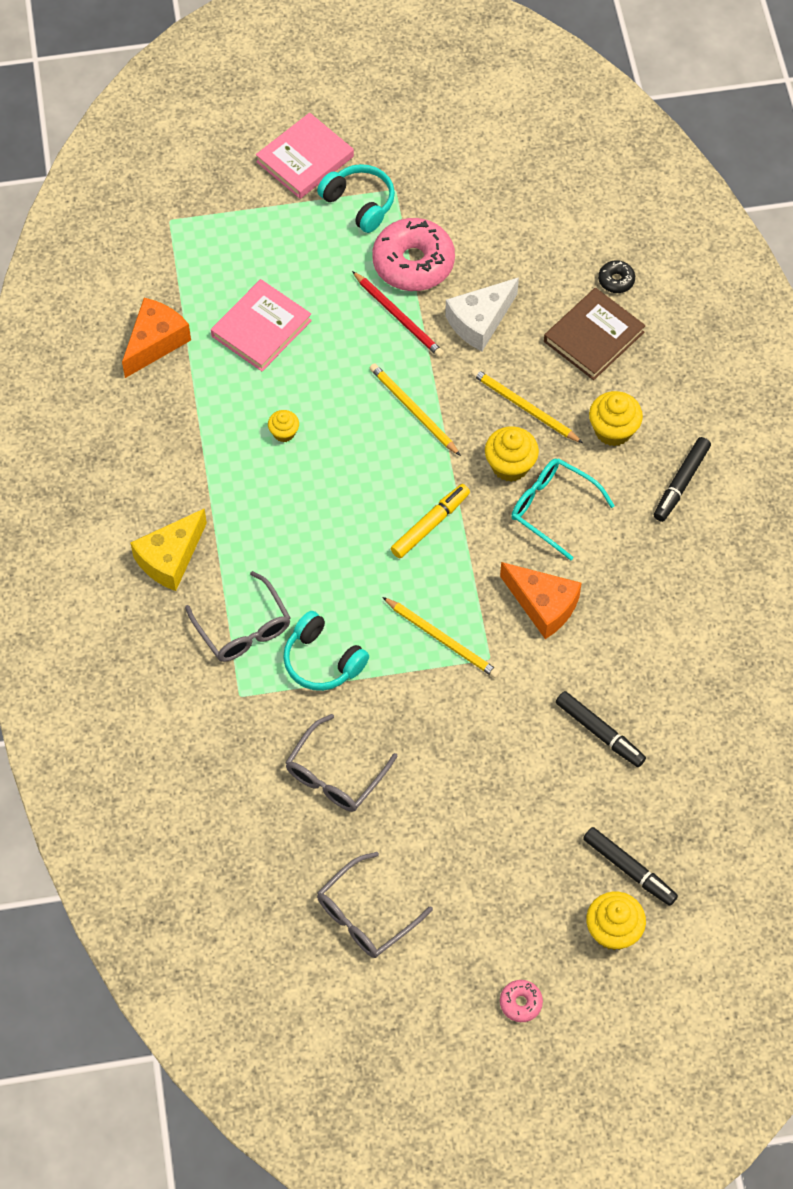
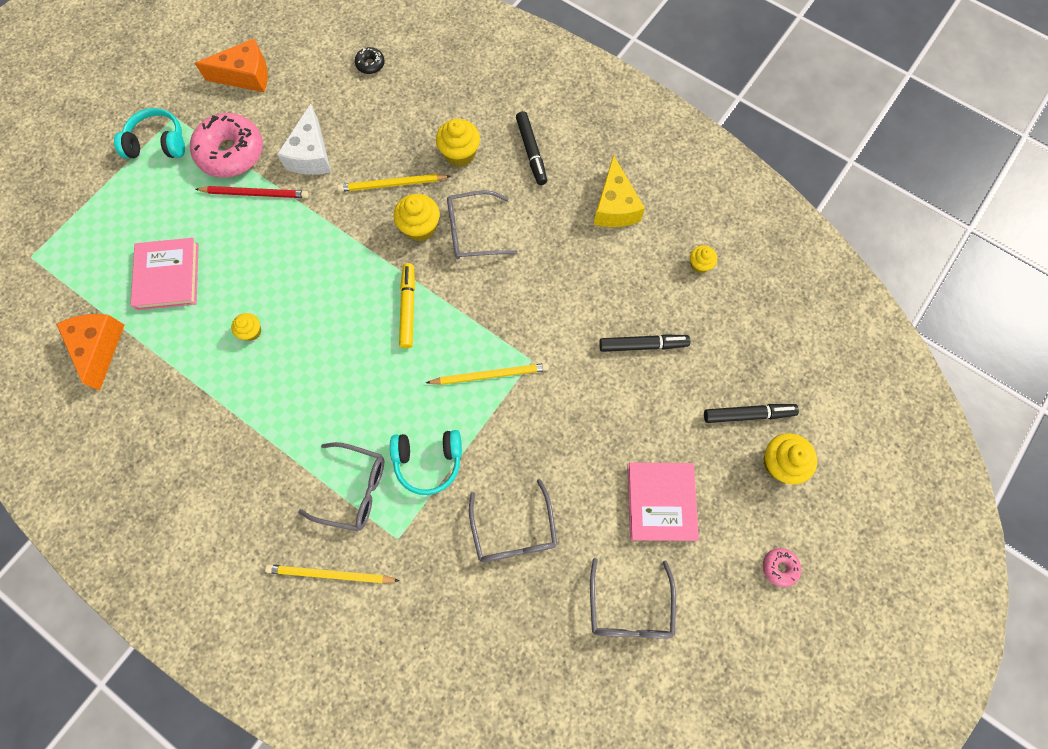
camera: 45 degrees left, 10 degrees up
yellow cheese [130,508,207,591] -> yellow cheese moved to [594,155,645,227]
pink book [256,113,354,199] -> pink book moved to [627,463,699,541]
yellow pencil [370,363,461,456] -> yellow pencil moved to [265,564,400,584]
orange cheese [500,562,582,639] -> orange cheese moved to [195,39,268,92]
turquoise glasses [511,458,615,561] -> grey glasses [447,190,518,259]
brown book [544,288,646,380] -> none
none -> yellow cupcake [690,246,717,273]

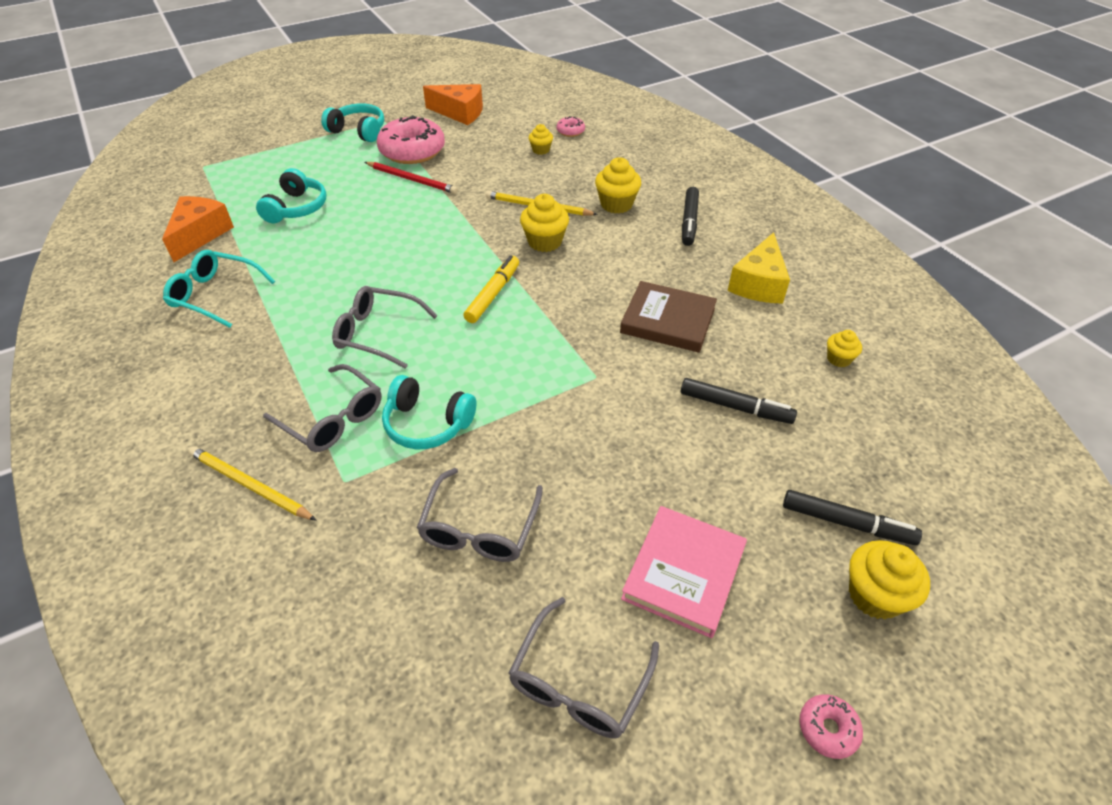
camera: 25 degrees right, 25 degrees down
pink book [130,238,199,310] -> turquoise headphones [256,168,326,223]
yellow cupcake [231,313,261,341] -> yellow cupcake moved to [529,124,553,155]
white cheese [277,104,331,175] -> none
black donut [355,47,385,74] -> pink donut [557,116,585,137]
yellow pencil [426,363,549,385] -> none
grey glasses [447,190,518,259] -> grey glasses moved to [332,286,438,369]
none -> turquoise glasses [163,250,275,328]
none -> brown book [620,281,717,353]

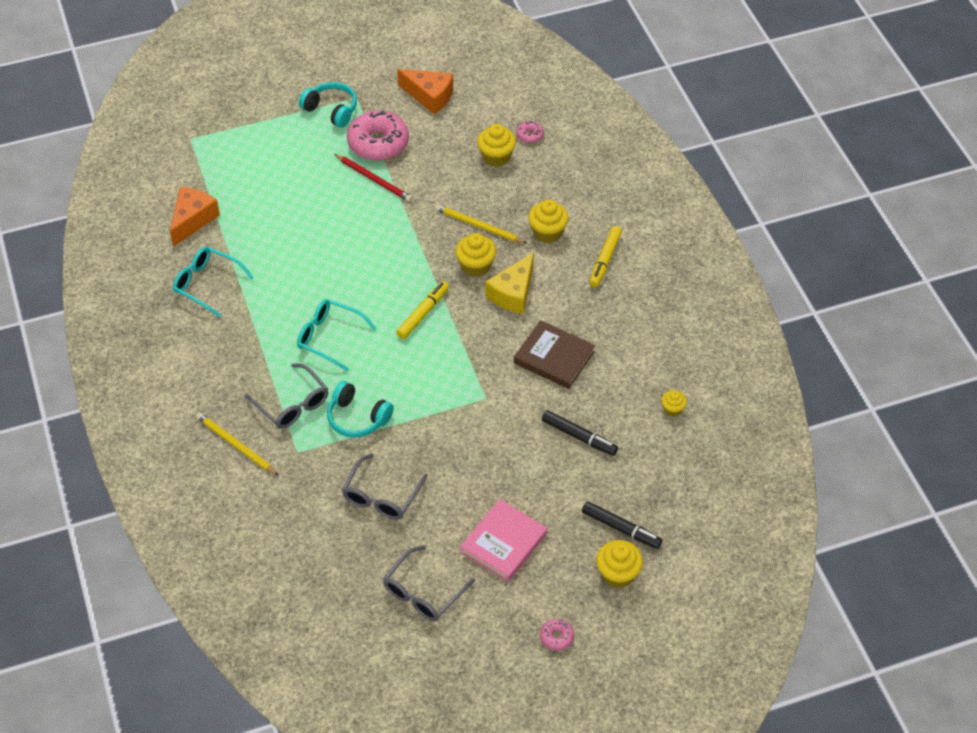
camera: 10 degrees right, 5 degrees up
turquoise headphones [256,168,326,223] -> none
grey glasses [332,286,438,369] -> turquoise glasses [297,299,377,372]
yellow cupcake [529,124,553,155] -> yellow cupcake [477,124,516,167], size x1.69
black marker [682,187,699,246] -> yellow marker [589,226,622,287]
yellow cheese [728,232,790,304] -> yellow cheese moved to [486,252,534,314]

